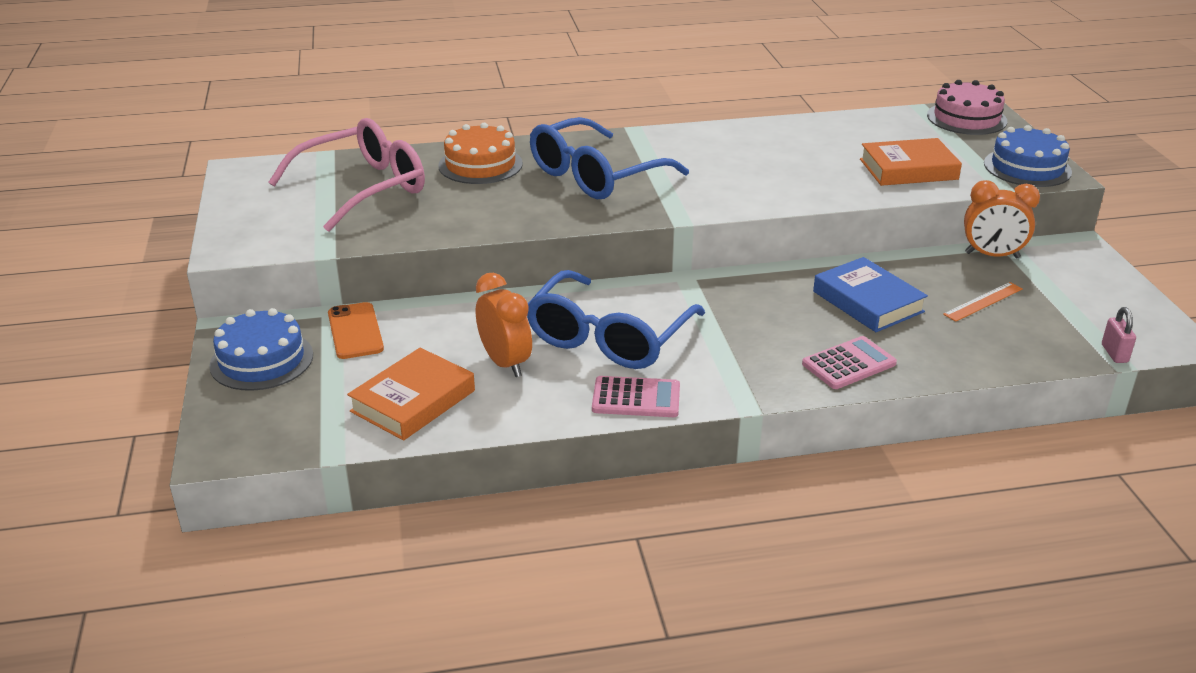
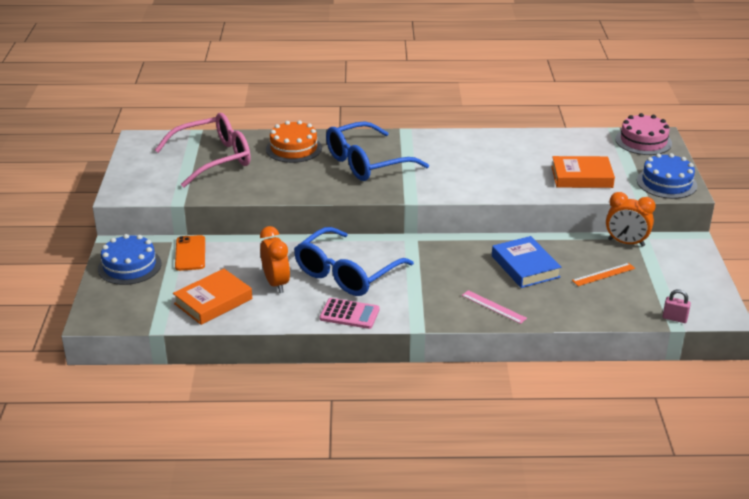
camera: 10 degrees right, 0 degrees up
pink calculator [802,336,897,389] -> pink ruler [462,290,527,324]
pink padlock [1102,307,1136,363] -> pink padlock turned 75 degrees counterclockwise [663,289,691,323]

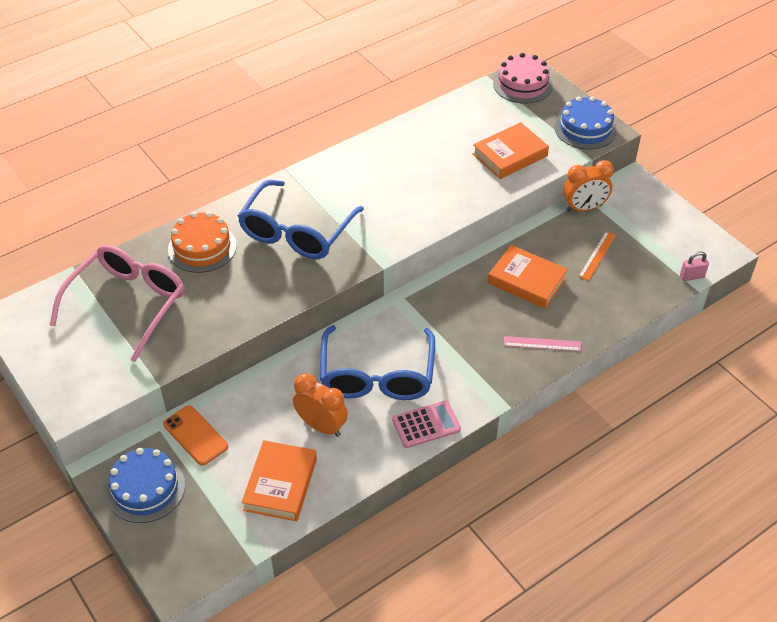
camera: 35 degrees left, 15 degrees up
blue book [492,236,561,288] -> orange book [488,245,568,308]

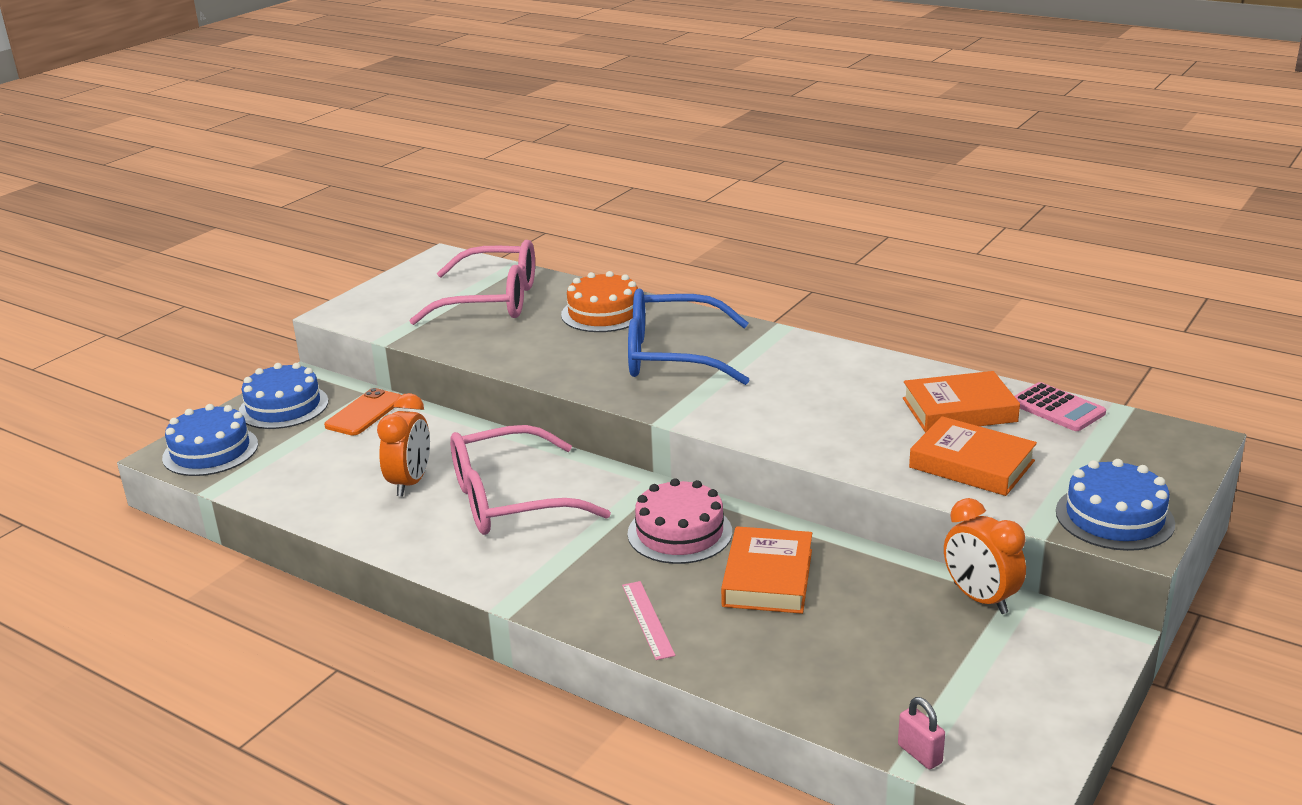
camera: 70 degrees right, 20 degrees down
orange book [241,440,317,521] -> orange book moved to [903,371,1020,432]
blue glasses [320,325,435,400] -> pink glasses [450,425,611,535]
pink calculator [392,400,461,448] -> pink calculator moved to [1014,382,1106,431]
pink cake [493,53,553,104] -> pink cake moved to [628,478,732,564]
orange ruler [578,231,616,281] -> none
none -> blue cake [162,404,258,476]

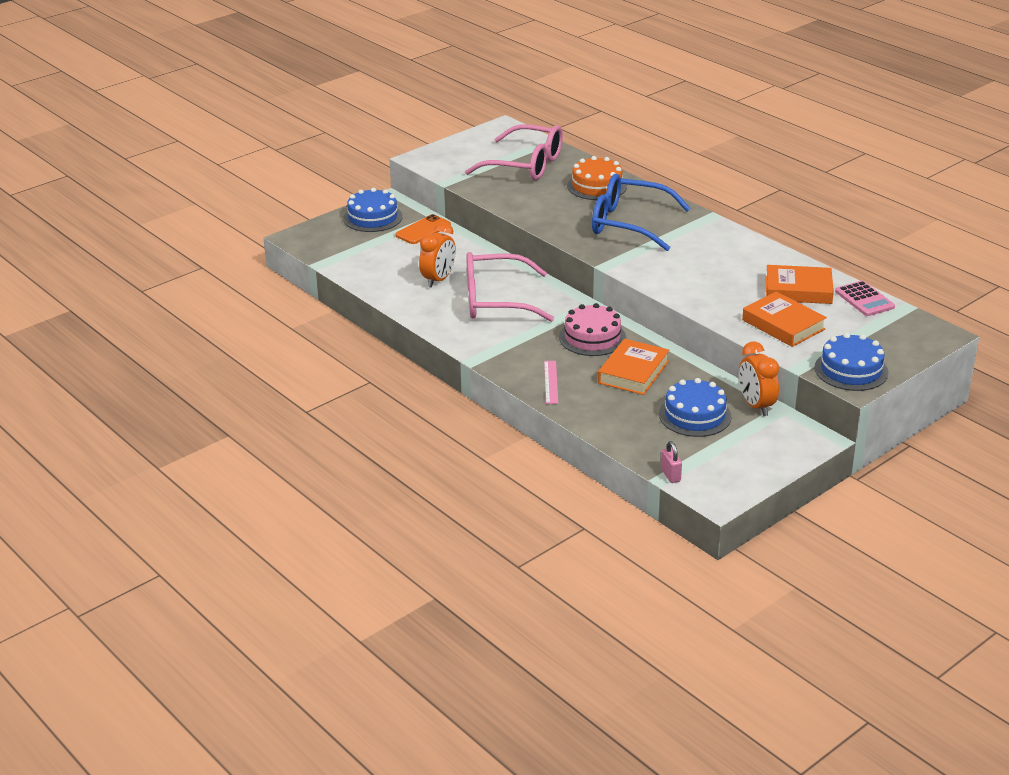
camera: 15 degrees right, 5 degrees up
blue cake [162,404,258,476] -> blue cake moved to [659,378,732,437]

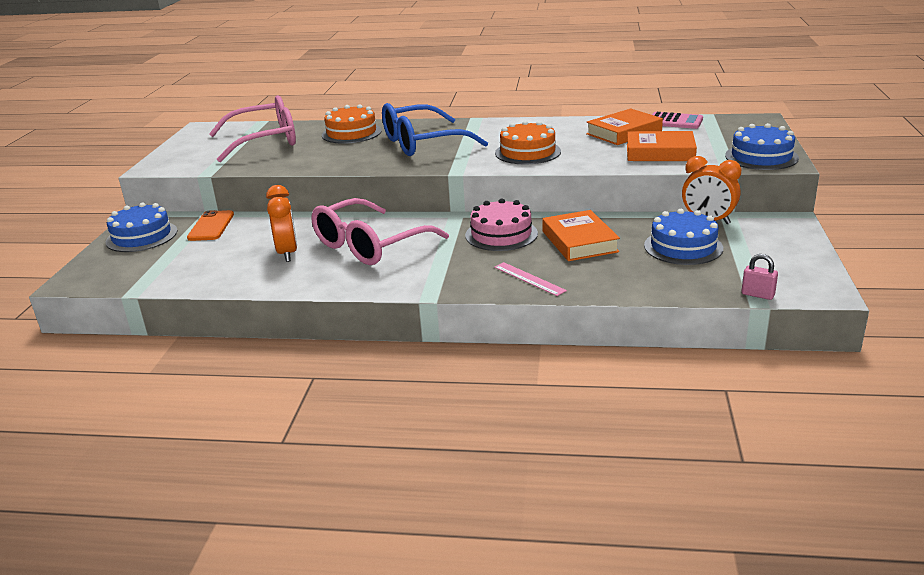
camera: 40 degrees left, 5 degrees down
none -> orange cake [495,121,561,164]

